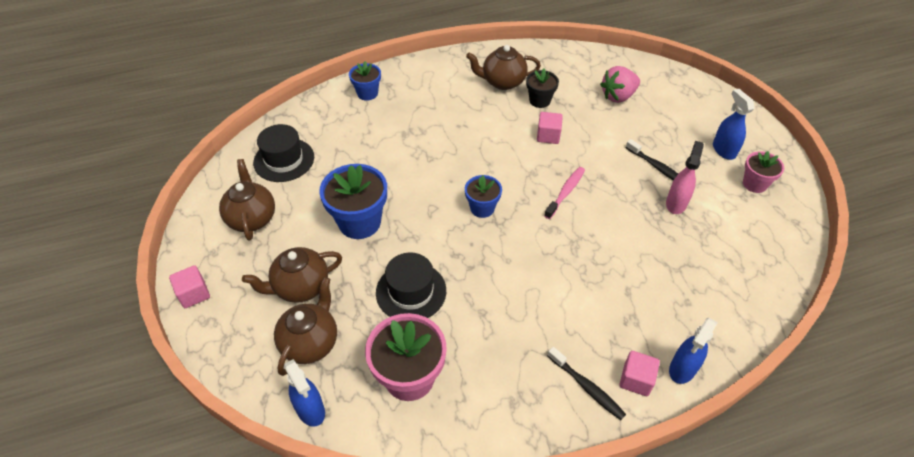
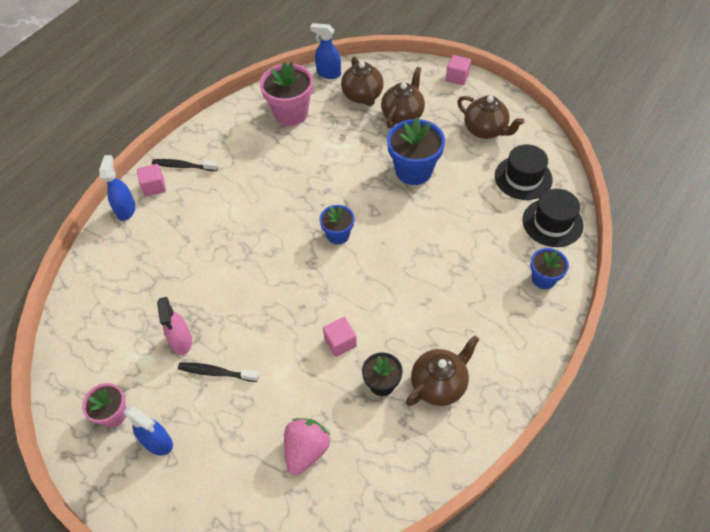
camera: 145 degrees right, 5 degrees up
black hat [376,253,446,318] -> black hat moved to [522,189,584,247]
pink toothbrush [544,167,585,219] -> none

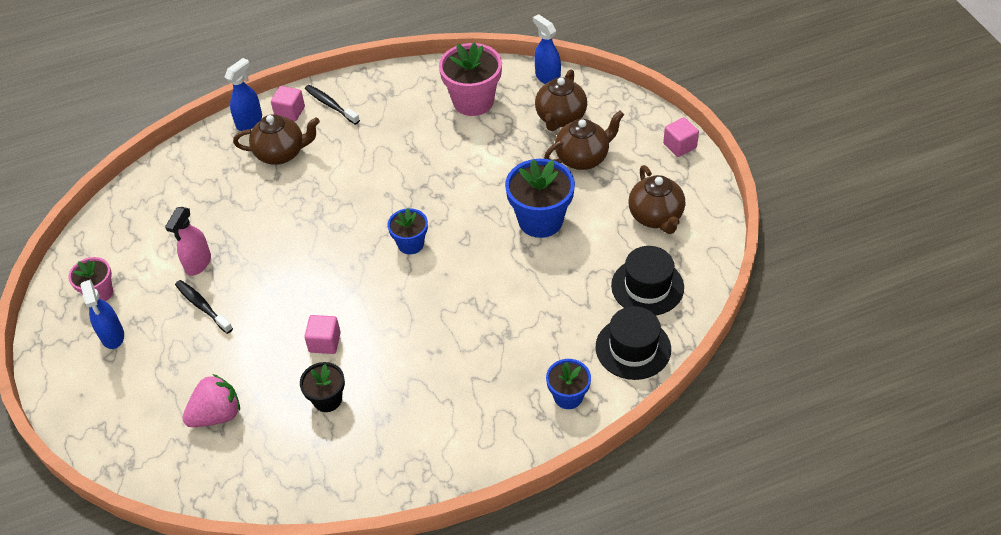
camera: 35 degrees right, 5 degrees down
brown teapot [406,335,480,406] -> brown teapot moved to [233,114,320,165]

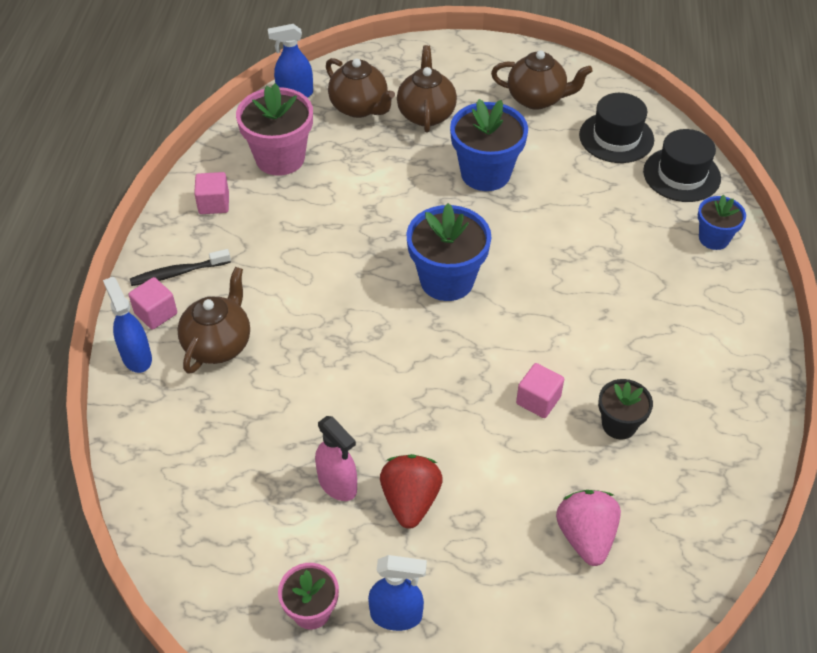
camera: 65 degrees left, 0 degrees up
black toothbrush [175,280,233,334] -> red strawberry [380,454,443,528]
blue flower pot [388,208,428,254] -> blue flower pot [407,203,492,301], size x1.72
pink cube [663,117,699,157] -> pink cube moved to [194,172,229,214]

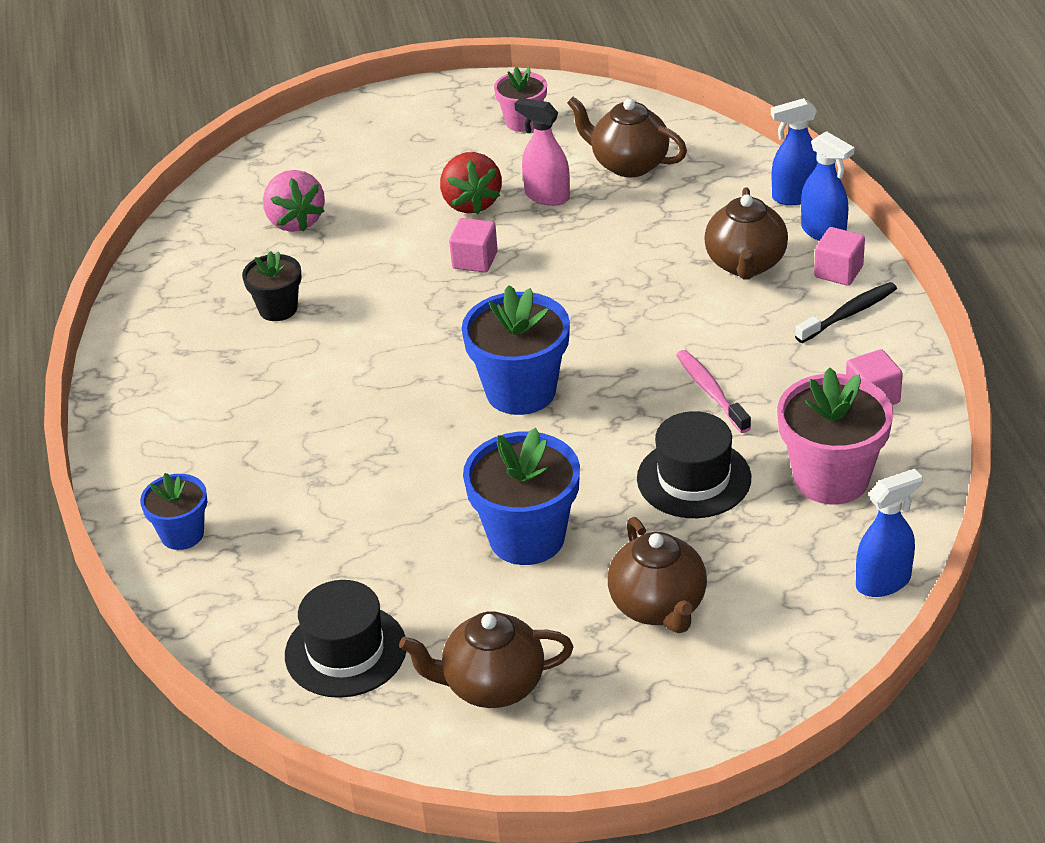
camera: 165 degrees right, 10 degrees down
brown teapot [326,58,395,118] -> brown teapot moved to [567,97,687,177]
blue spray bottle [368,555,427,631] -> blue spray bottle moved to [771,98,818,205]
pink cube [516,363,564,418] -> pink cube moved to [449,218,498,273]
black hat [643,129,721,202] -> black hat moved to [637,411,751,518]
none -> pink toothbrush [676,350,751,433]

